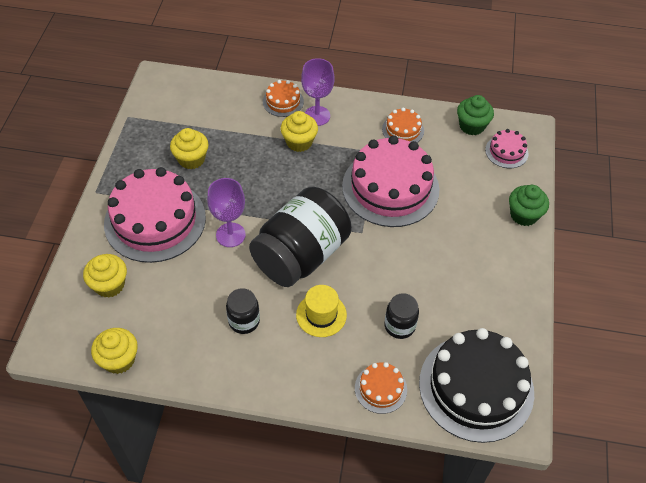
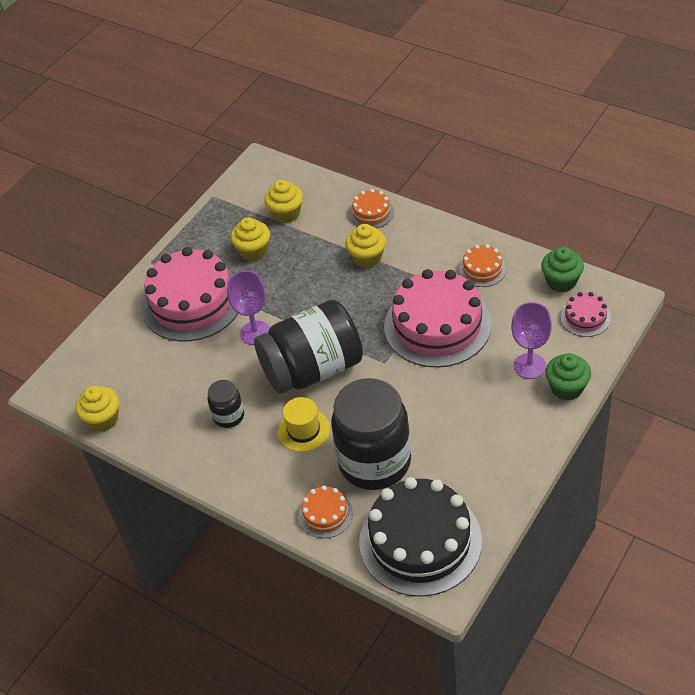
camera: 30 degrees right, 5 degrees down
yellow cupcake [83,254,127,298] -> yellow cupcake moved to [264,180,303,223]
purple goblet [301,58,334,126] -> purple goblet moved to [511,302,552,379]
black jar [384,293,419,339] -> black jar [331,378,411,490], size x2.19

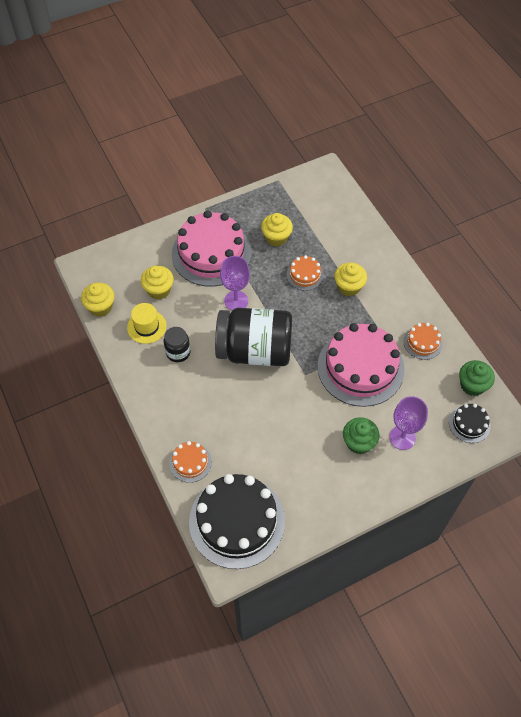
camera: 25 degrees right, 10 degrees up
yellow cupcake [264,180,303,223] -> yellow cupcake moved to [141,266,174,300]
yellow hat [278,397,330,452] -> yellow hat moved to [127,303,167,344]
black jar [331,378,411,490] -> none
orange cake [349,189,394,228] -> orange cake moved to [287,255,324,291]
green cupcake [545,353,591,401] -> green cupcake moved to [343,417,380,454]
pink cake [560,292,611,337] -> black cake [449,404,491,443]

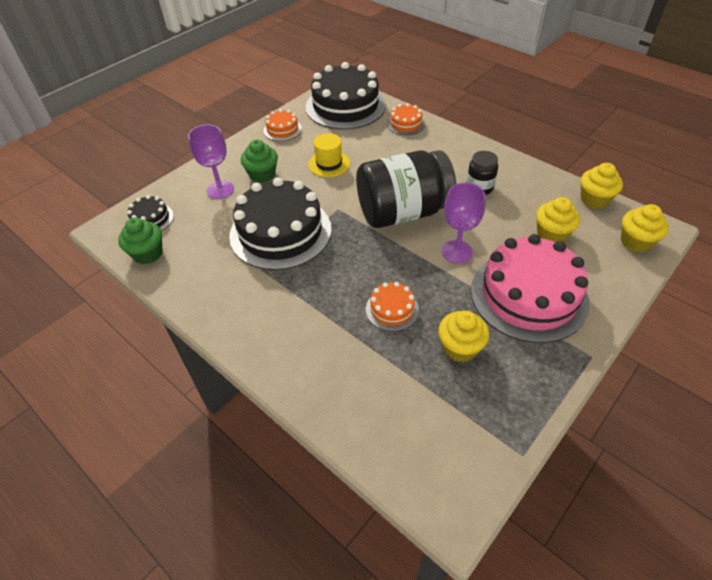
camera: 160 degrees right, 10 degrees down
yellow hat [127,303,167,344] -> yellow hat moved to [308,133,350,177]
pink cake [318,323,404,407] -> black cake [229,177,332,270]
yellow cupcake [334,263,367,296] -> yellow cupcake moved to [621,204,669,252]
orange cake [403,323,443,360] -> orange cake moved to [263,109,302,141]

